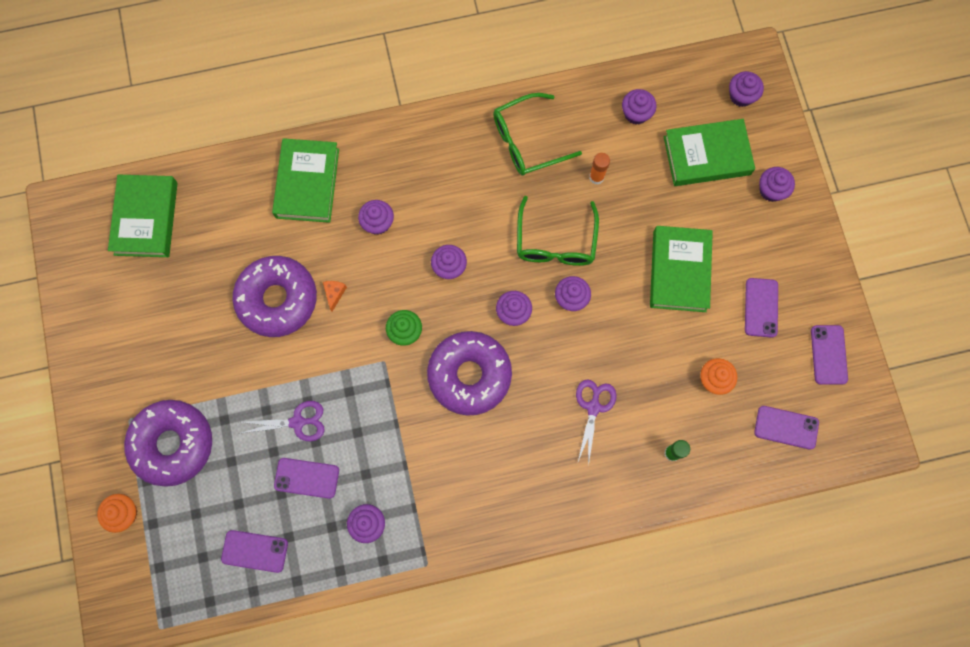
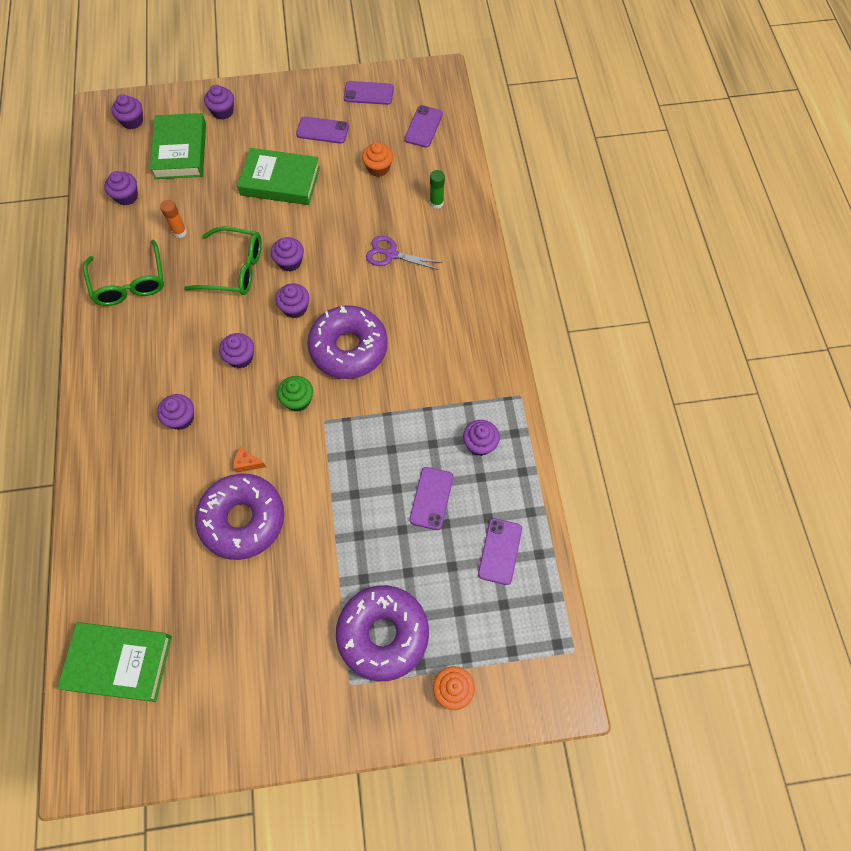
camera: 85 degrees left, 10 degrees down
purple scissors [241,401,325,441] -> none
green book [272,138,339,223] -> none

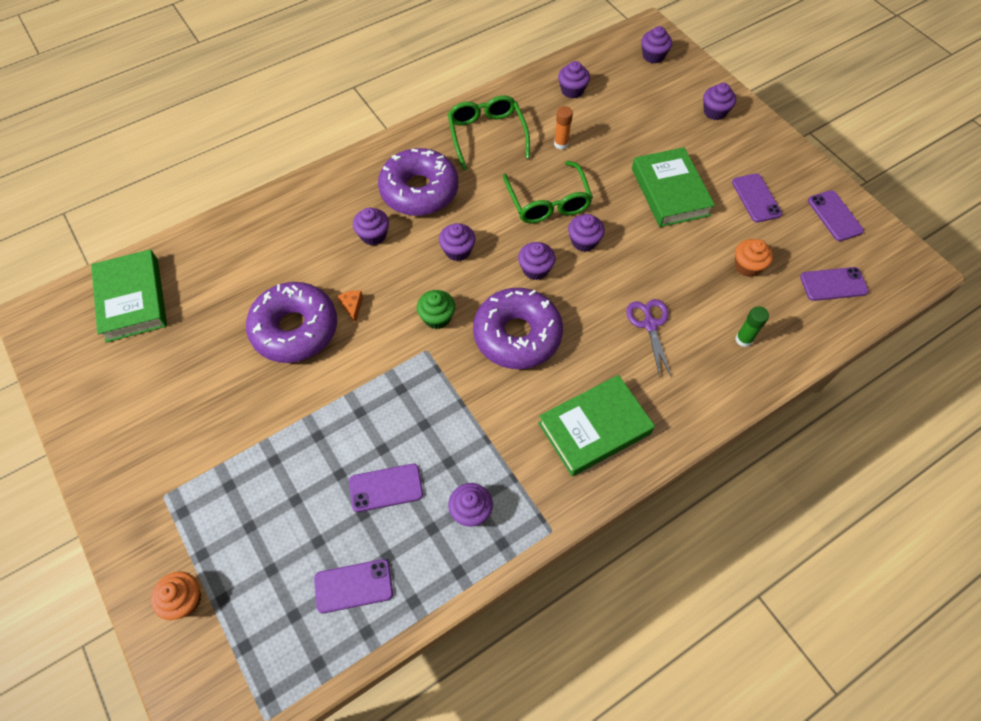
camera: 65 degrees right, 5 degrees down
green glasses [83,240,164,306] -> green glasses turned 120 degrees clockwise [448,96,530,170]
green book [150,113,206,179] -> green book moved to [538,375,655,476]
purple donut [336,585,429,681] -> purple donut moved to [378,148,458,216]

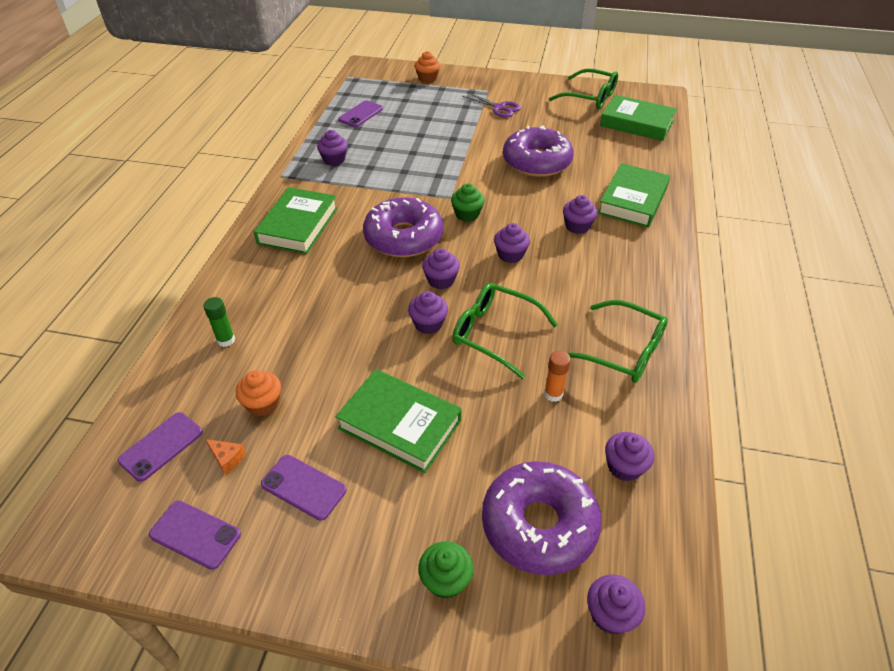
camera: 135 degrees right, 15 degrees down
orange cheese [338,290,363,323] -> orange cheese moved to [206,439,246,474]
purple phone [349,464,423,512] -> none
purple donut [378,148,458,216] -> purple donut moved to [482,461,602,575]
purple scissors [626,299,672,377] -> purple scissors moved to [462,92,521,118]
purple cupcake [703,83,736,120] -> green cupcake [418,541,474,599]
none -> green glasses [549,68,618,109]
none -> green book [598,163,670,228]

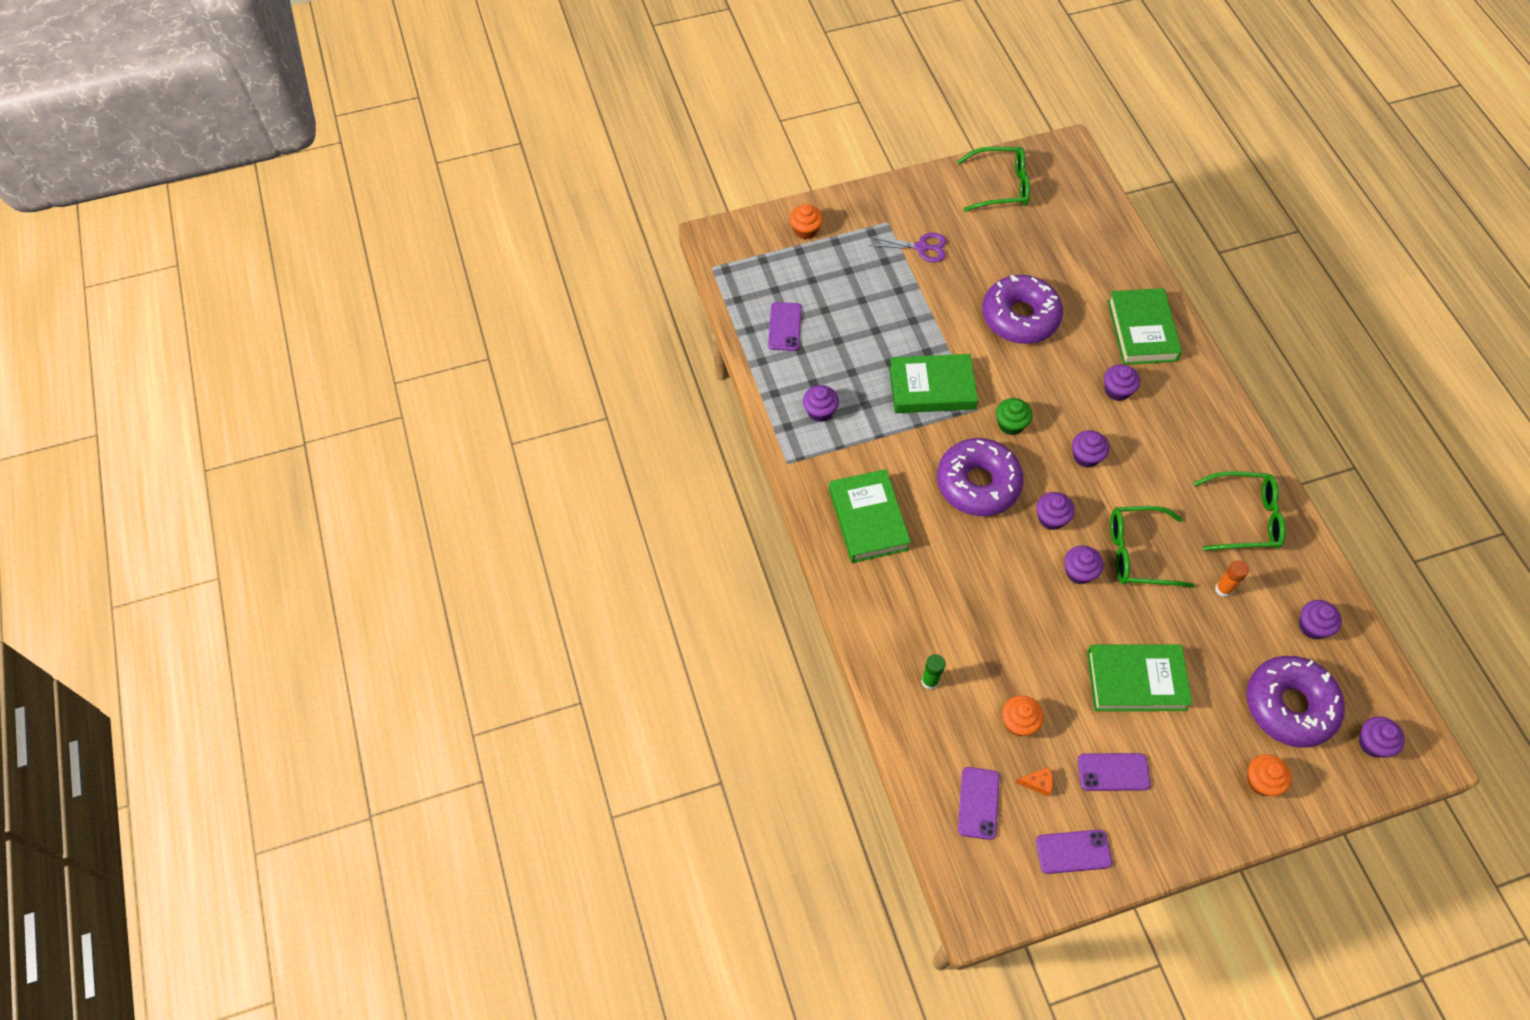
camera: 30 degrees left, 15 degrees up
green cupcake [418,541,474,599] -> orange cupcake [1247,754,1292,796]
green book [600,95,677,141] -> green book moved to [889,354,978,413]

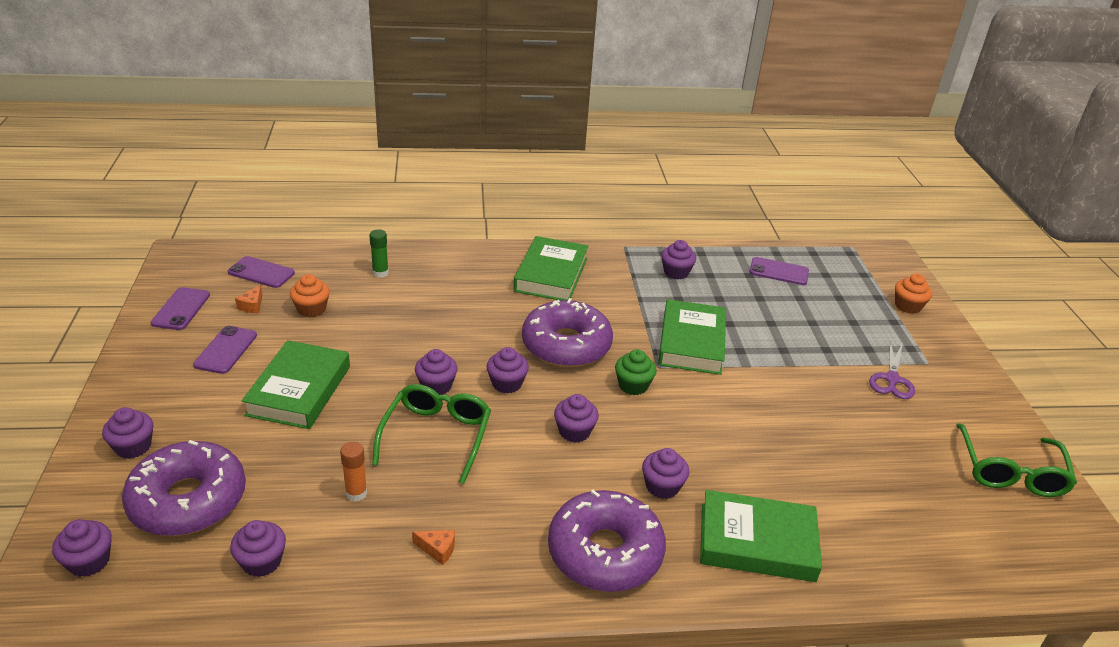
camera: 100 degrees right, 25 degrees down
green book [829,469,911,563] -> green book turned 75 degrees counterclockwise [514,236,588,300]
purple donut [982,275,1063,344] -> purple donut moved to [548,490,666,592]
green glasses [1193,471,1286,551] -> orange cheese [412,530,455,565]
orange cupcake [1247,754,1292,796] -> purple cupcake [102,407,153,459]

